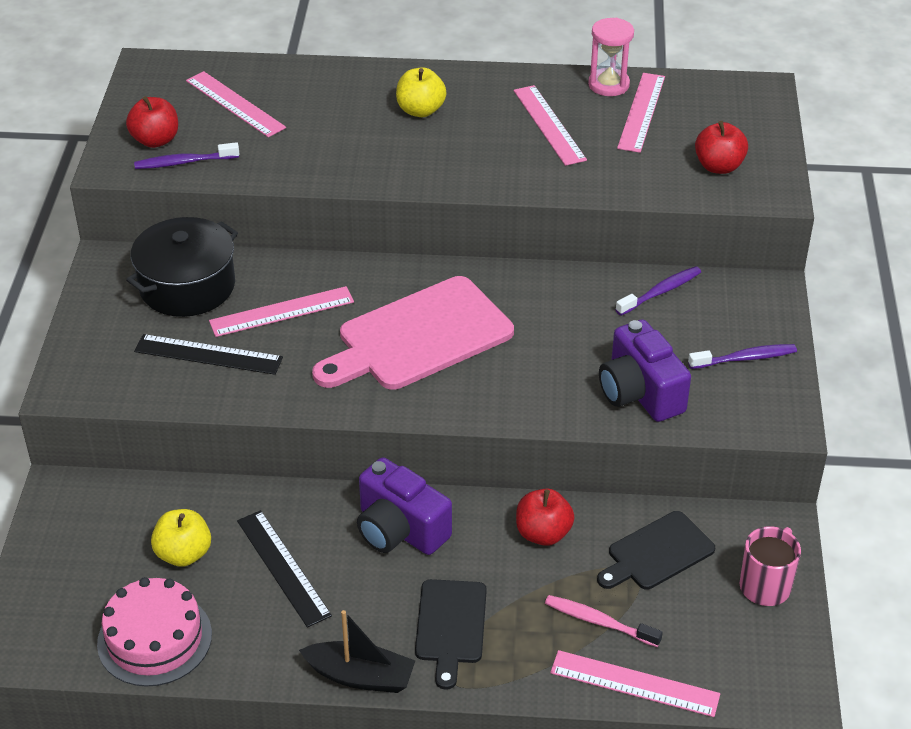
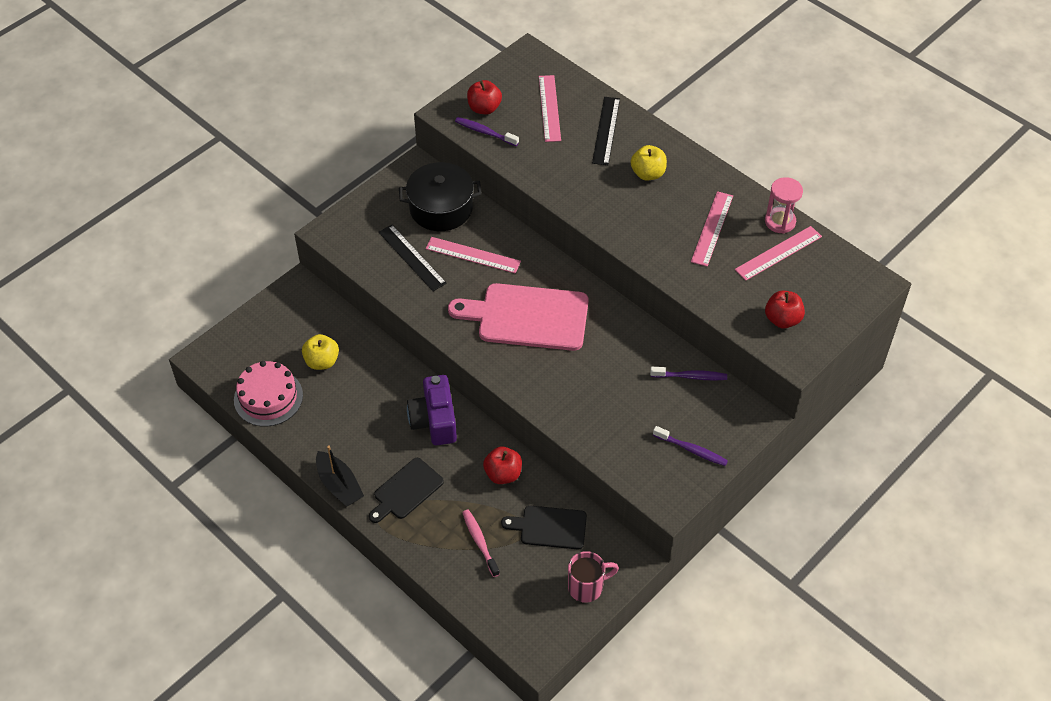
camera: 40 degrees right, 10 degrees up
black ruler [237,510,332,628] -> black ruler moved to [592,97,620,165]
pink ruler [550,650,720,717] -> none
purple camera [599,319,691,422] -> none

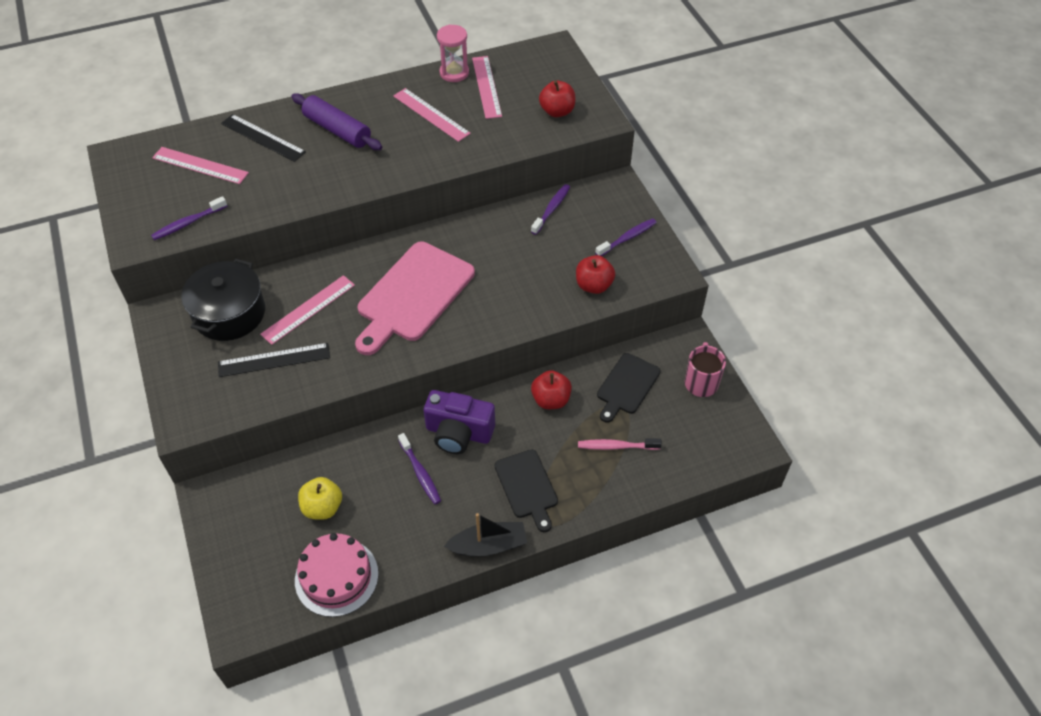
camera: 65 degrees left, 0 degrees up
red apple [467,80,502,115] -> red apple moved to [576,255,615,294]
yellow apple [631,145,667,181] -> purple rolling pin [291,93,382,150]
none -> purple toothbrush [398,433,441,504]

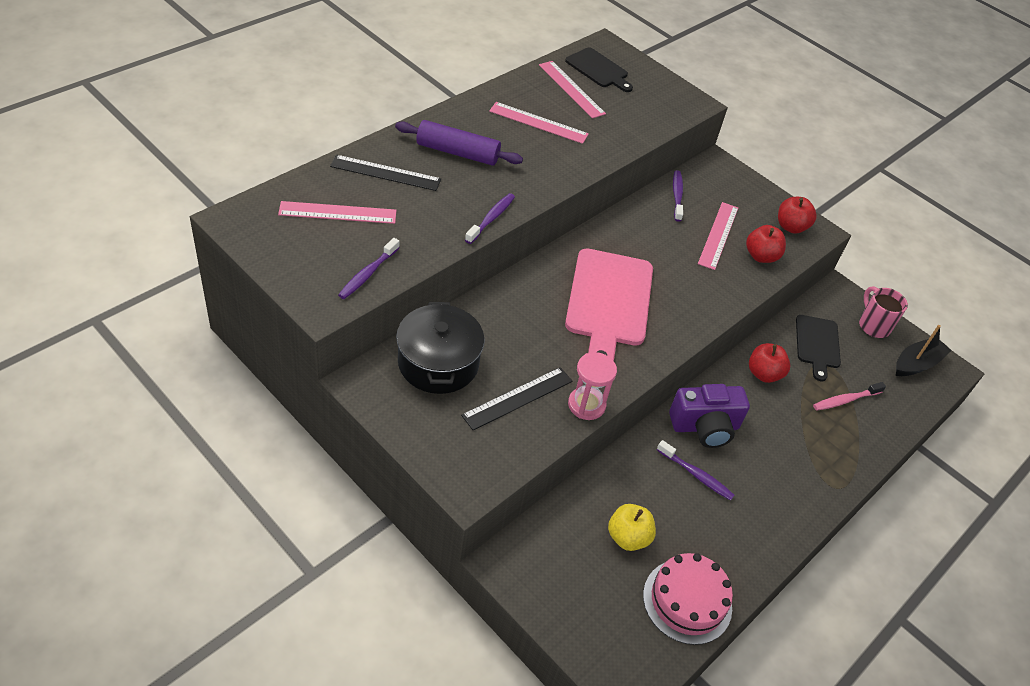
camera: 30 degrees left, 5 degrees down
pink ruler [260,275,355,345] -> pink ruler moved to [698,202,738,270]
pink hourglass [437,24,469,82] -> pink hourglass moved to [568,352,617,420]
black boat [444,513,527,556] -> black boat moved to [896,325,952,376]
black cutting board [495,449,558,532] -> black cutting board moved to [565,47,633,92]
red apple [539,81,575,117] -> red apple moved to [778,197,817,234]
purple toothbrush [595,218,657,256] -> purple toothbrush moved to [465,193,515,244]

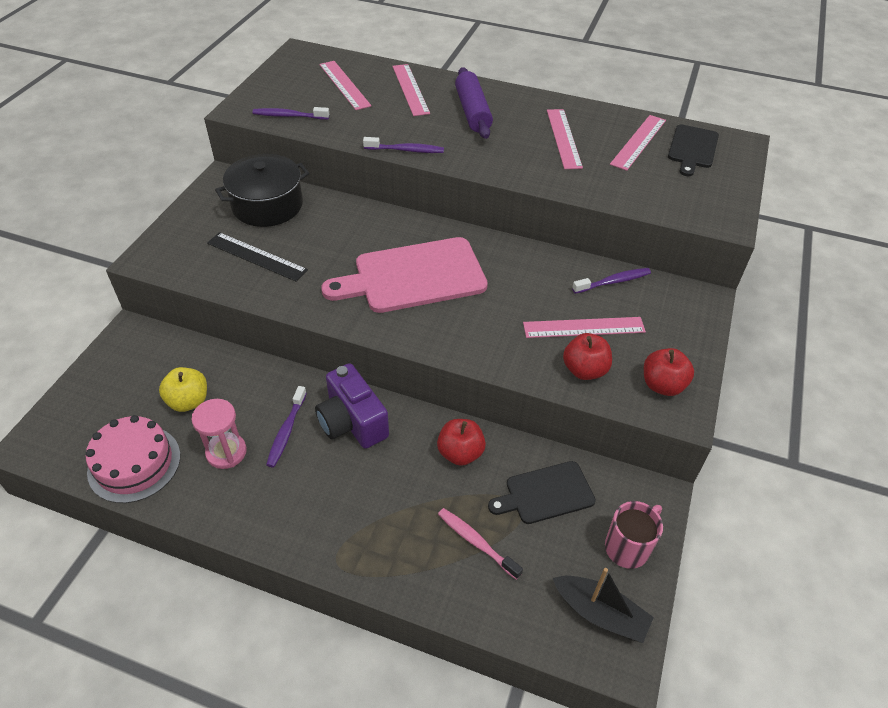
camera: 70 degrees right, 0 degrees up
black ruler [330,155,441,191] -> pink ruler [392,64,430,116]
pink hourglass [568,352,617,420] -> pink hourglass moved to [192,399,247,469]

